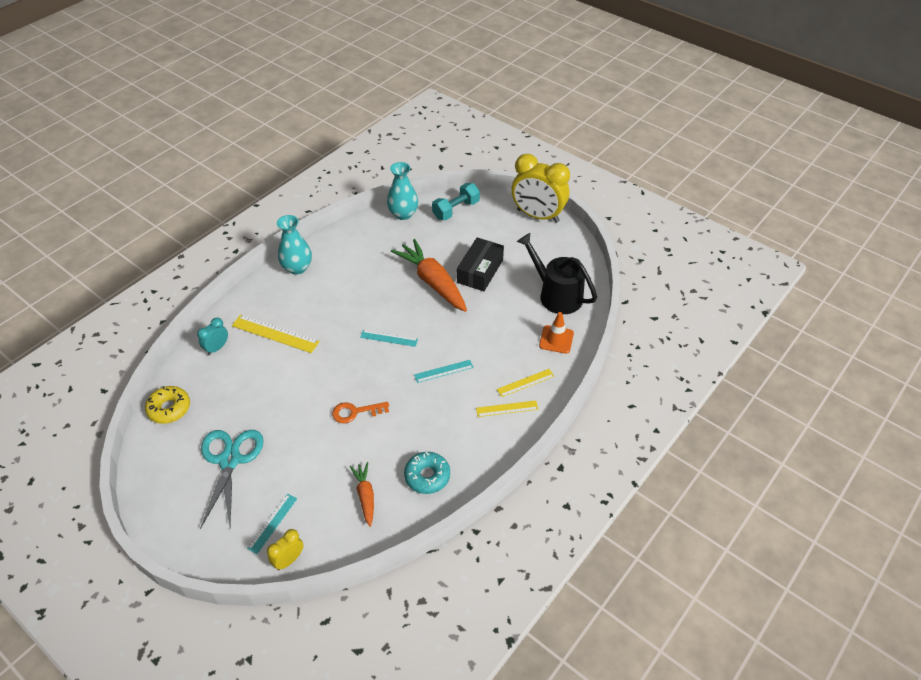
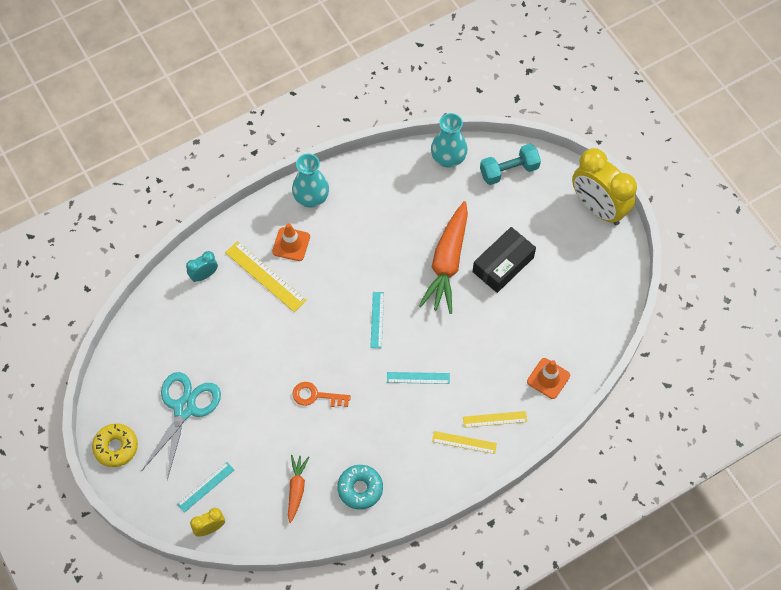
camera: 20 degrees right, 15 degrees up
yellow donut [145,386,190,424] -> yellow donut moved to [92,423,138,467]
turquoise ruler [360,330,418,347] -> turquoise ruler turned 60 degrees clockwise [370,292,384,348]
orange carrot [391,239,467,312] -> orange carrot turned 150 degrees counterclockwise [419,201,468,314]
black watering can [517,233,597,314] -> none
none -> orange traffic cone [272,223,310,261]

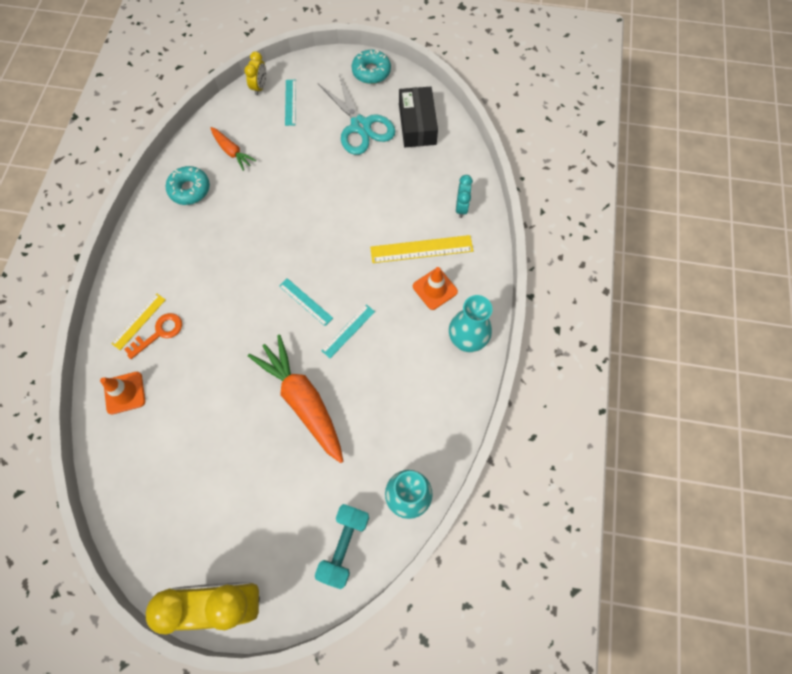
camera: 130 degrees right, 5 degrees up
yellow donut [92,423,138,467] -> turquoise donut [352,50,391,84]
orange key [292,382,351,407] -> orange key moved to [124,313,182,359]
turquoise ruler [387,372,450,384] -> turquoise ruler moved to [322,304,375,358]
yellow ruler [432,431,497,454] -> none
black box [473,227,536,293] -> black box moved to [399,87,438,147]

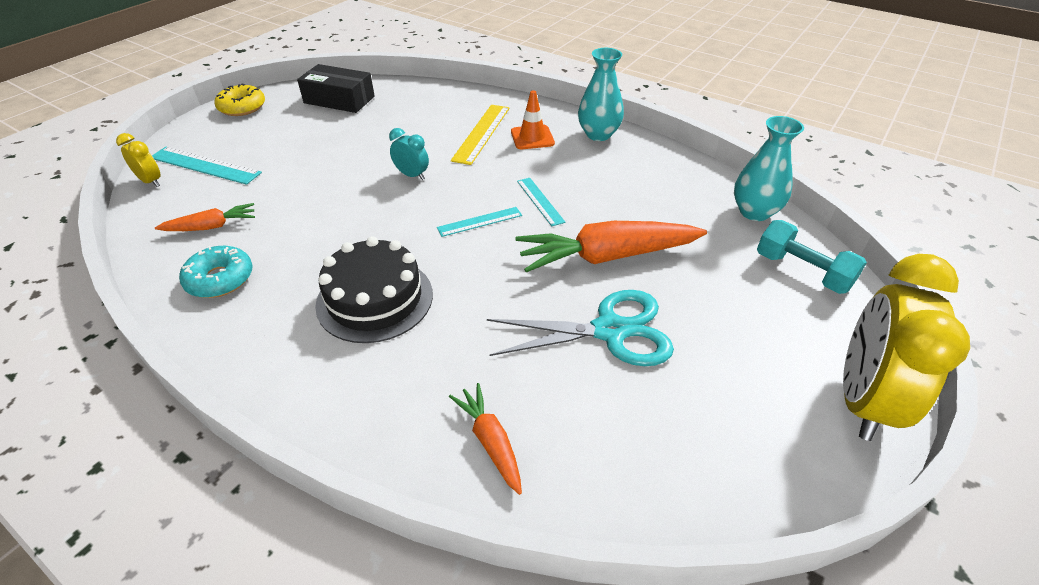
camera: 65 degrees left, 25 degrees down
orange traffic cone [100,372,145,414] -> orange carrot [449,383,522,495]
yellow ruler [111,294,166,350] -> none
orange key [124,313,182,359] -> none
turquoise ruler [285,80,296,126] -> turquoise ruler [152,147,262,185], size x1.61
turquoise scissors [318,74,395,155] -> turquoise scissors moved to [487,290,674,366]
turquoise donut [352,50,391,84] -> yellow donut [215,83,265,116]
turquoise clock [456,175,473,218] -> turquoise clock moved to [389,128,429,180]
none -> black cake [315,236,433,343]

